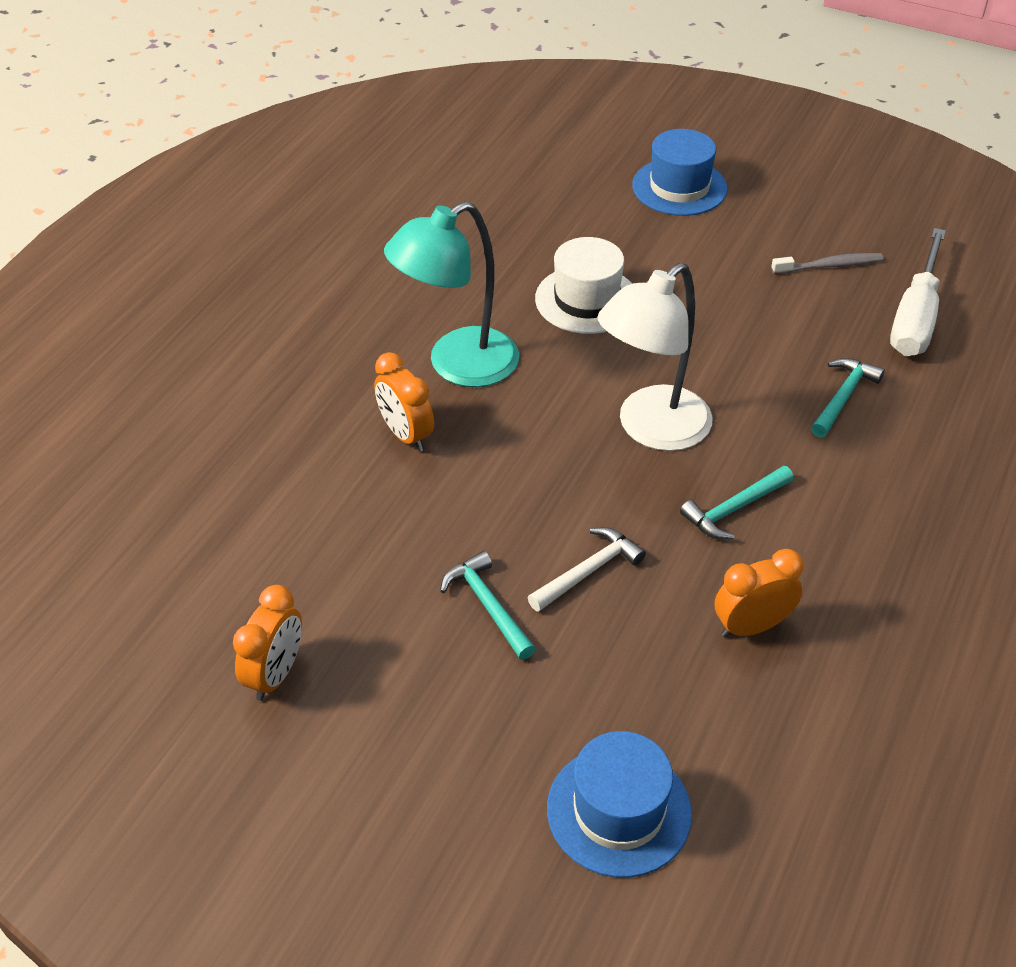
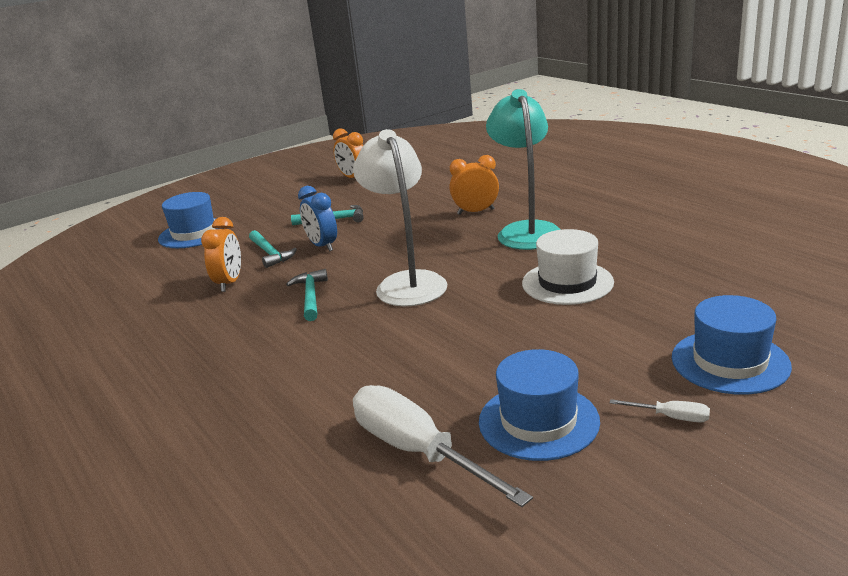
camera: 120 degrees right, 20 degrees down
white hammer [528,527,646,612] -> blue clock [298,186,337,251]
grey toothbrush [771,253,883,274] -> blue hat [479,349,600,461]
turquoise hammer [811,358,885,437] -> turquoise hammer moved to [249,230,297,268]
none -> white screwdriver [609,399,710,422]

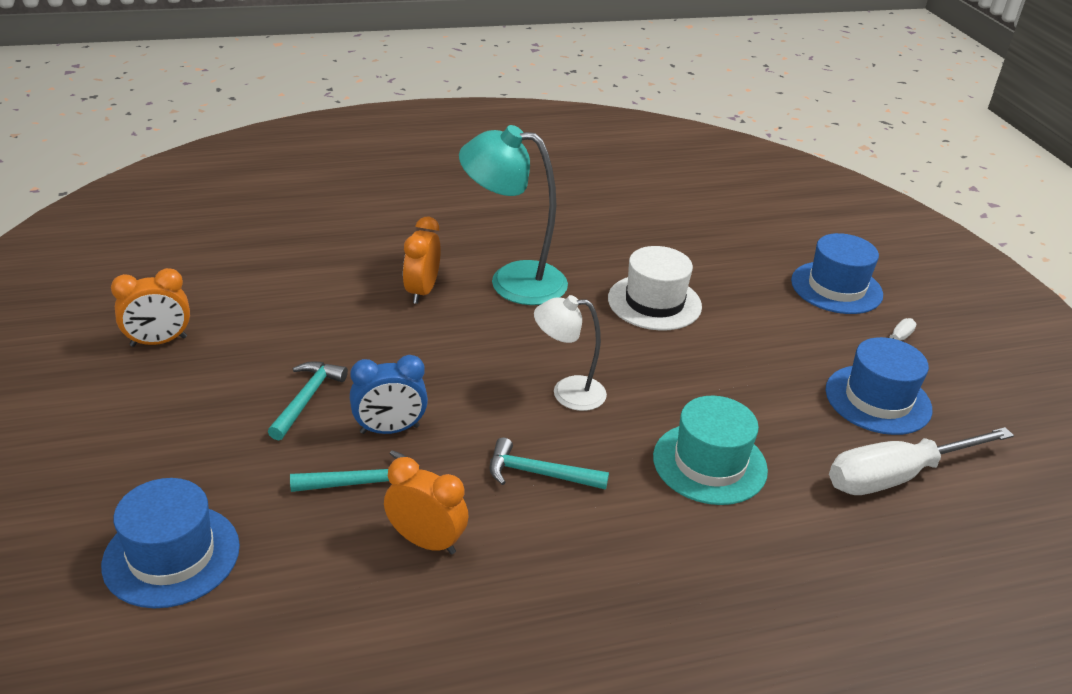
camera: 75 degrees left, 10 degrees up
white lamp [353,129,447,306] -> white lamp [534,295,607,411], size x0.61
none -> turquoise hat [653,396,768,505]

